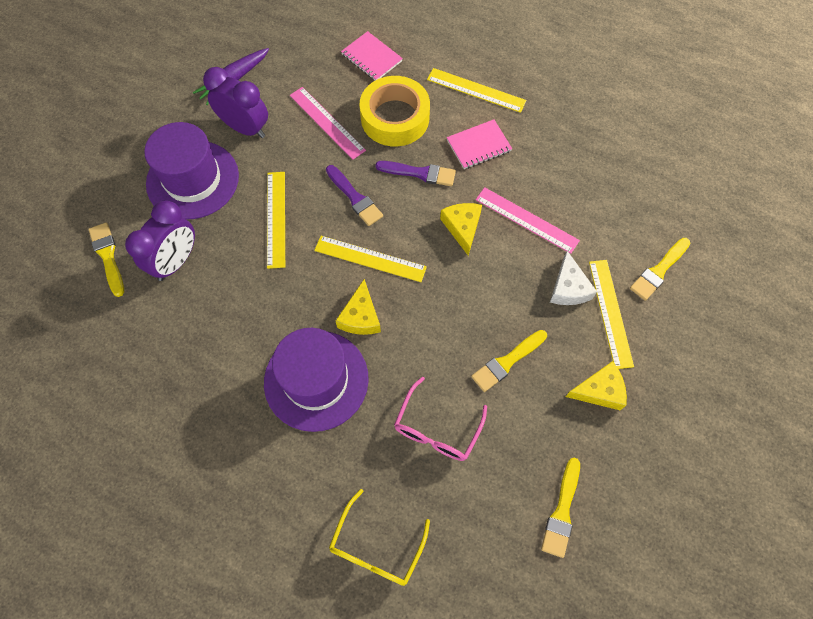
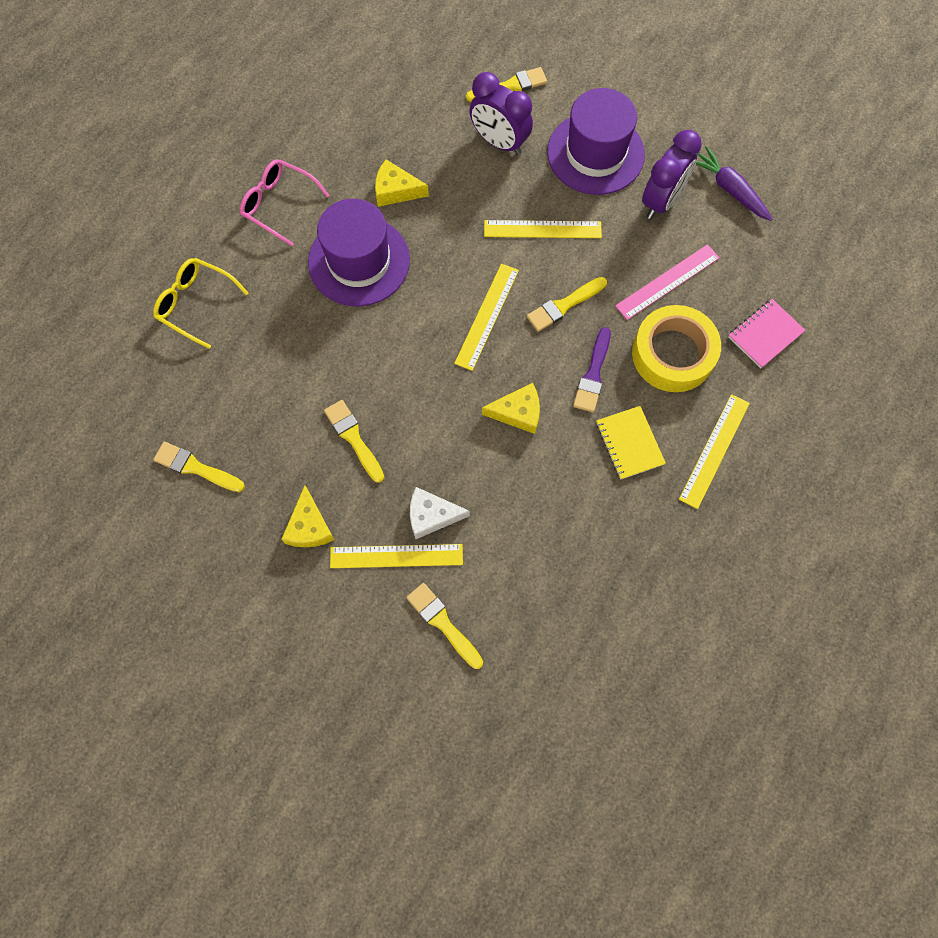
camera: 95 degrees right, 5 degrees up
purple brush [326,165,383,226] -> yellow brush [527,277,607,332]
yellow cheese [336,279,381,335] -> yellow cheese moved to [375,160,429,207]
pink glasses [394,377,487,461] -> pink glasses moved to [240,159,330,246]
pink notebook [447,119,512,169] -> yellow notebook [596,406,666,480]
pink ruler [476,187,580,254] -> none

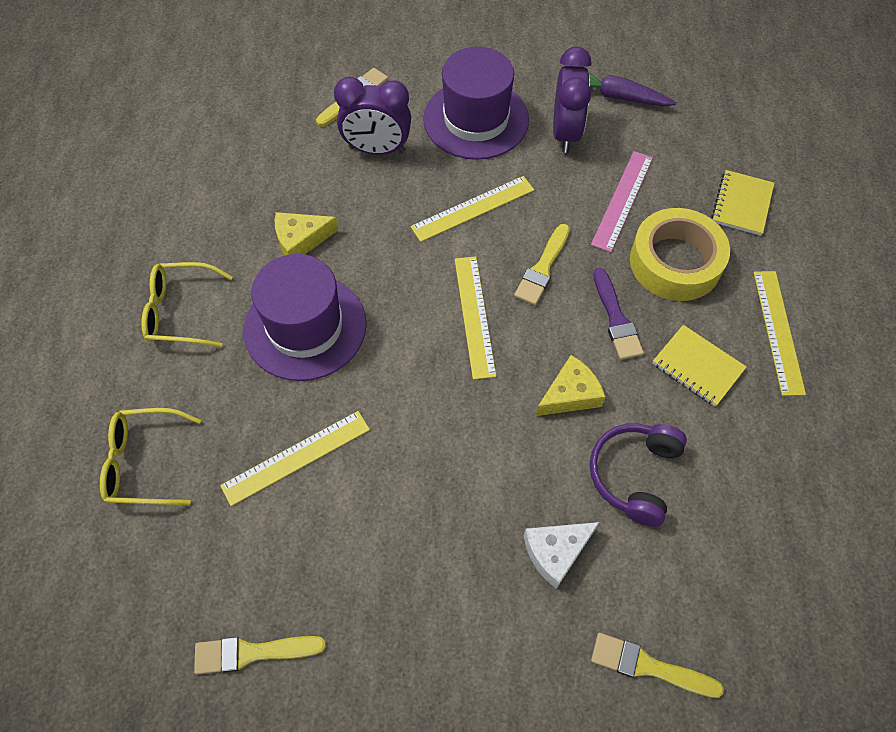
camera: 30 degrees left, 10 degrees down
pink glasses [240,159,330,246] -> yellow glasses [141,262,233,347]
yellow cheese [281,485,334,547] -> none
yellow brush [324,400,384,483] -> none
yellow ruler [330,544,463,568] -> yellow ruler moved to [220,411,370,506]
pink notebook [728,299,806,368] -> yellow notebook [711,170,774,236]
none -> purple headphones [590,423,687,527]

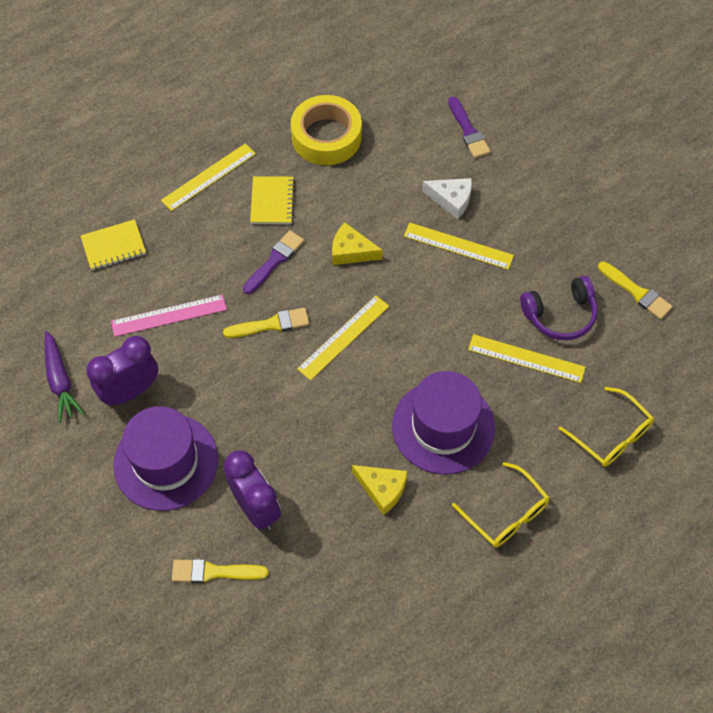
camera: 130 degrees left, 0 degrees up
yellow ruler [410,176,534,242] -> yellow ruler moved to [404,222,514,270]
purple headphones [590,423,687,527] -> purple headphones moved to [520,276,597,340]
yellow brush [591,633,724,698] -> purple brush [448,96,491,158]
yellow tape [630,208,730,301] -> yellow tape moved to [291,95,362,165]

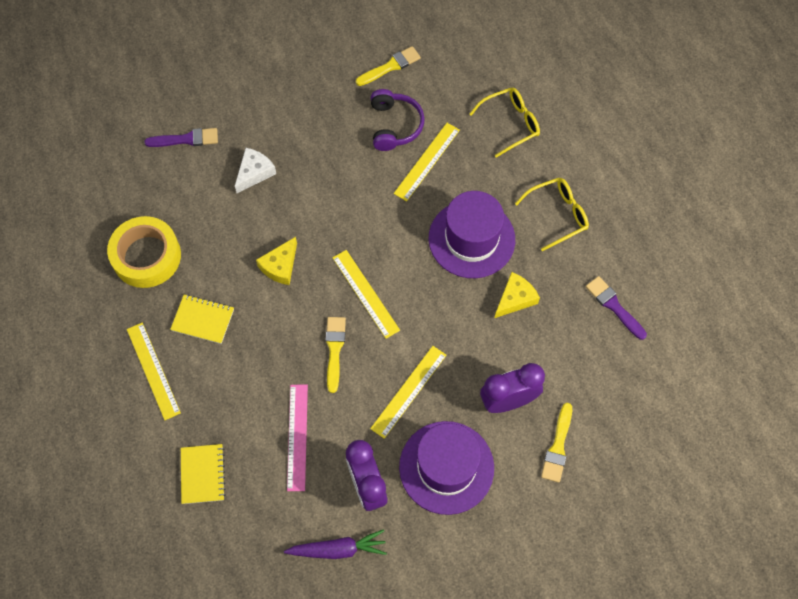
camera: 75 degrees left, 5 degrees up
purple brush [243,230,304,294] -> purple brush moved to [586,276,647,340]
yellow ruler [404,222,514,270] -> yellow ruler moved to [370,346,447,439]

